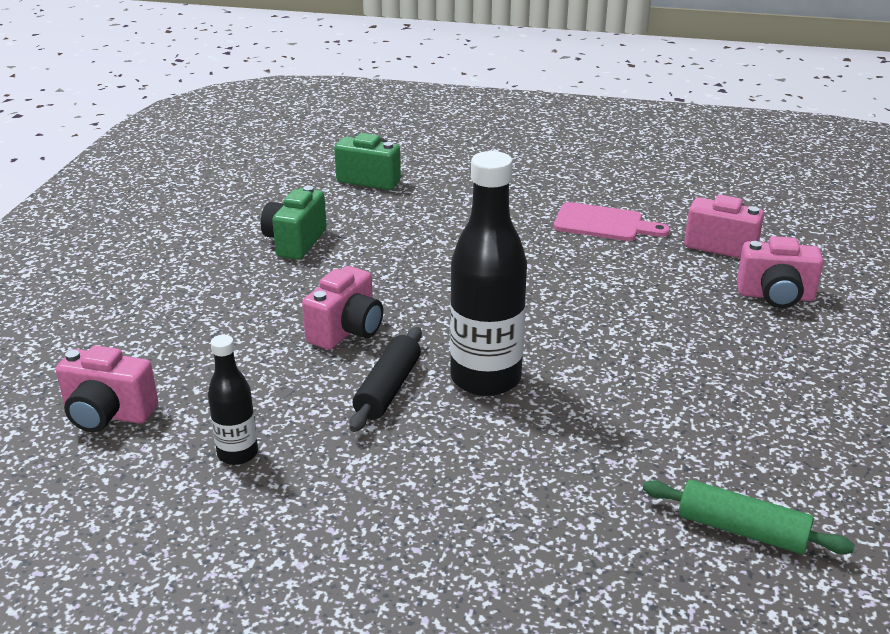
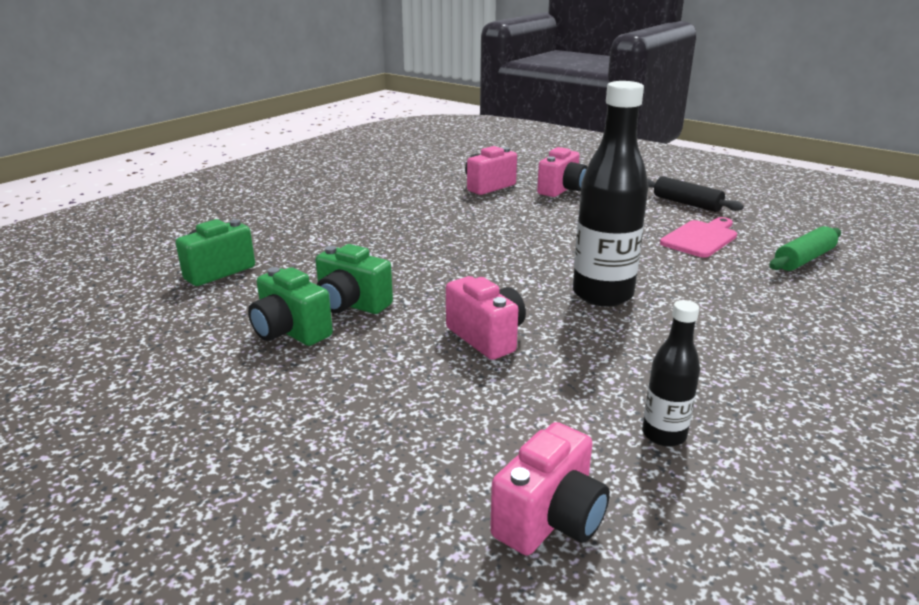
camera: 65 degrees left, 5 degrees down
black rolling pin [349,327,422,432] -> black rolling pin moved to [647,176,744,212]
pink cutting board [554,202,670,241] -> pink cutting board moved to [660,217,737,258]
none -> green camera [316,244,393,314]

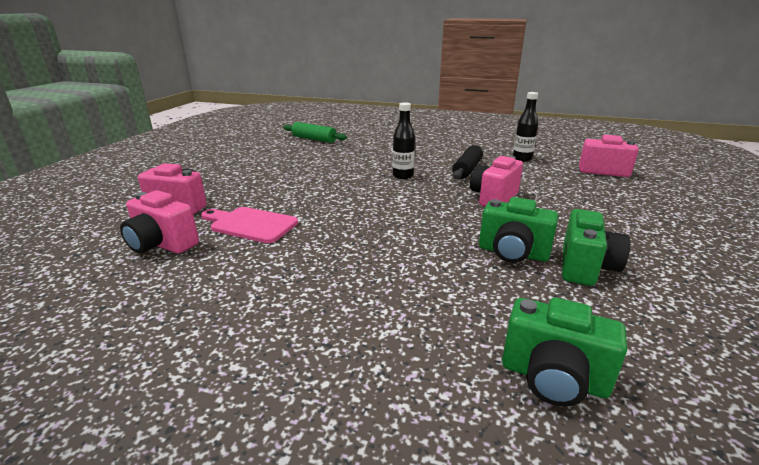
camera: 110 degrees left, 0 degrees up
green camera [316,244,393,314] -> green camera turned 105 degrees clockwise [479,197,559,263]
black bottle [573,81,649,307] -> black bottle [393,102,415,179], size x0.52
black rolling pin [647,176,744,212] -> black rolling pin moved to [452,145,483,179]
pink cutting board [660,217,737,258] -> pink cutting board moved to [201,207,298,243]

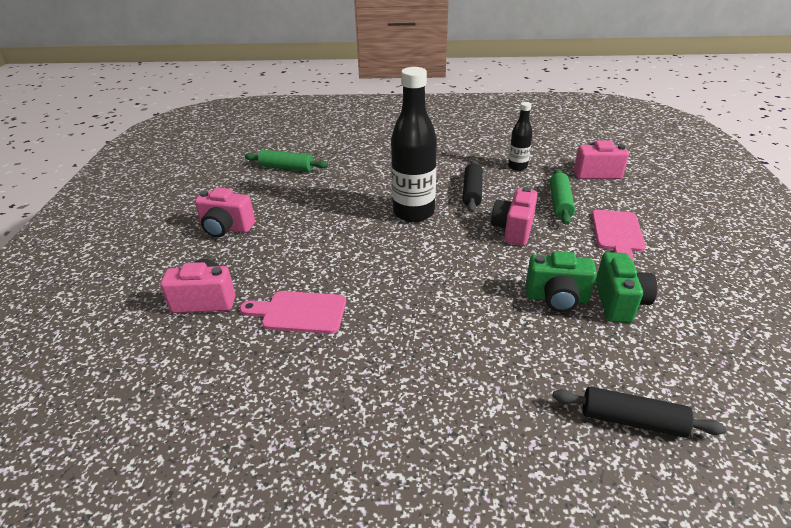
camera: 15 degrees left, 10 degrees up
pink camera [120,190,199,254] -> pink camera moved to [195,187,255,237]
black bottle [393,102,415,179] -> black bottle [391,67,437,222], size x1.91
green camera [502,298,627,407] -> black rolling pin [552,386,726,438]
none -> green rolling pin [550,169,575,225]
none -> pink cutting board [592,210,646,262]

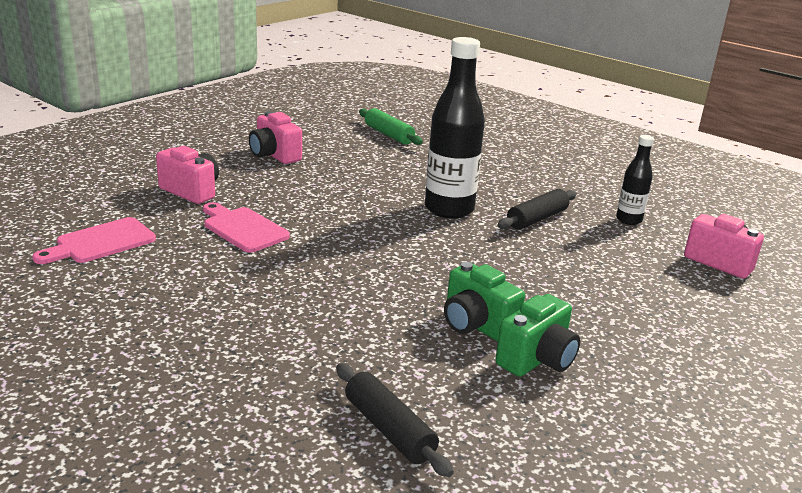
camera: 35 degrees right, 10 degrees down
pink camera [491,187,538,246] -> none
green rolling pin [550,169,575,225] -> none
pink cutting board [592,210,646,262] -> pink cutting board moved to [32,217,156,264]

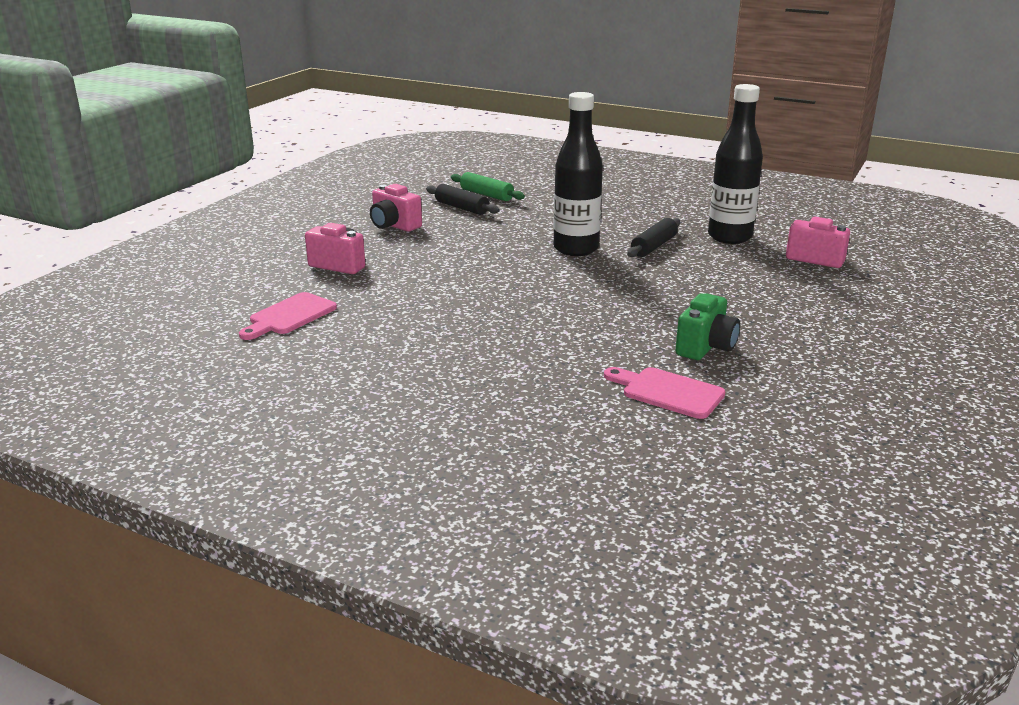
camera: 10 degrees left, 0 degrees up
pink cutting board [203,202,290,253] -> pink cutting board moved to [604,367,725,419]
black rolling pin [336,363,454,477] -> black rolling pin moved to [426,184,500,215]
green camera [444,262,525,342] -> none
black bottle [616,135,654,225] -> black bottle [708,84,763,244], size x1.91

